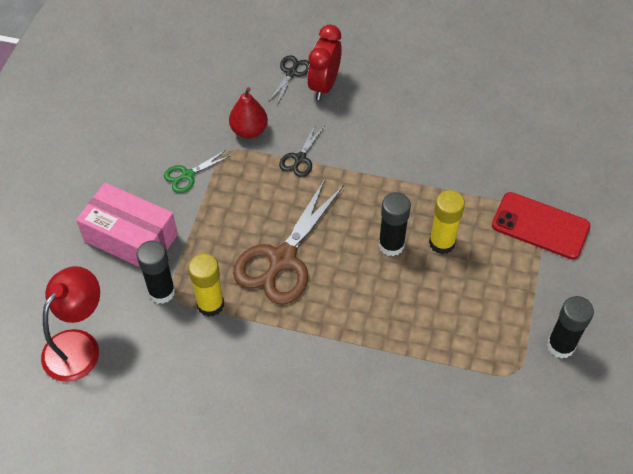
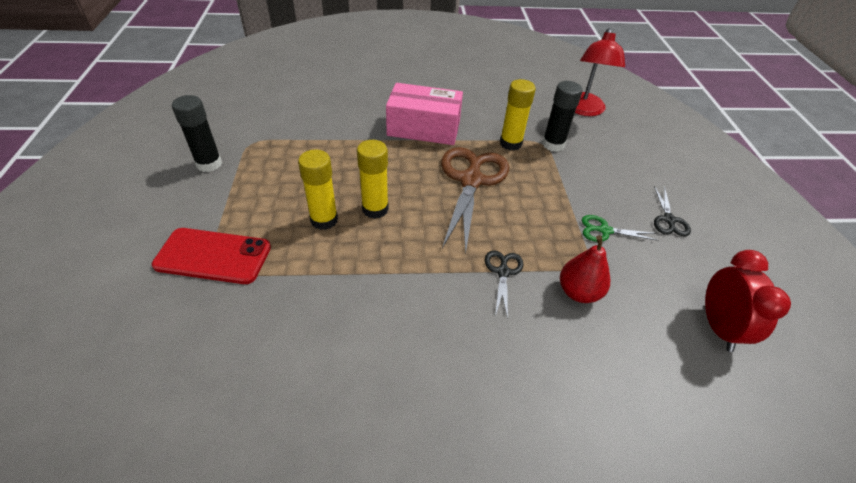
camera: 160 degrees right, 10 degrees down
pink box [76,182,178,267] -> pink box moved to [386,83,463,145]
green scissors [164,150,231,193] -> green scissors turned 120 degrees counterclockwise [582,215,659,242]
black scissors [269,55,309,105] -> black scissors moved to [654,186,691,236]
red clock [307,25,342,100] -> red clock moved to [705,250,791,352]
black glue stick [378,192,411,256] -> yellow glue stick [357,140,389,219]

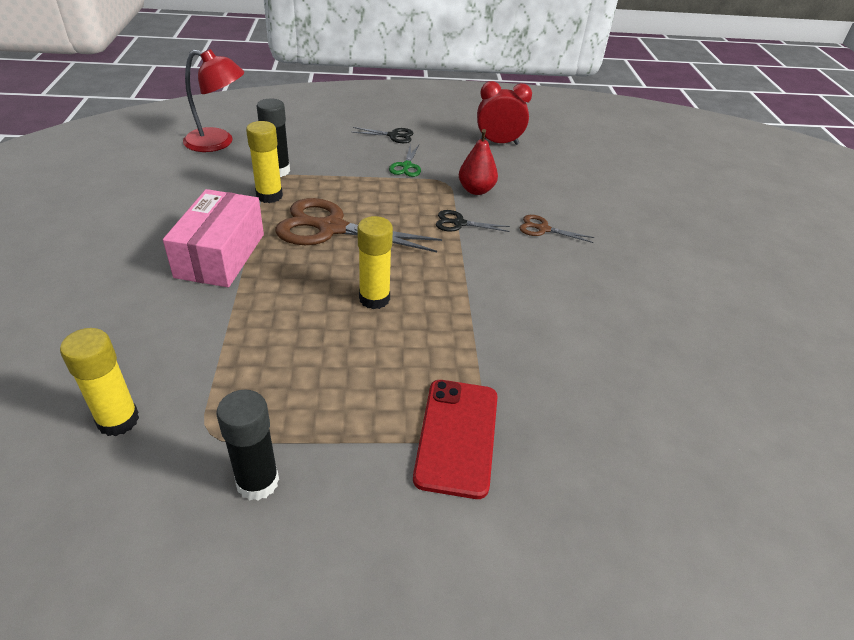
camera: 90 degrees left, 5 degrees down
yellow glue stick [298,149,338,230] -> yellow glue stick moved to [60,328,139,436]
none -> brown scissors [519,215,595,243]

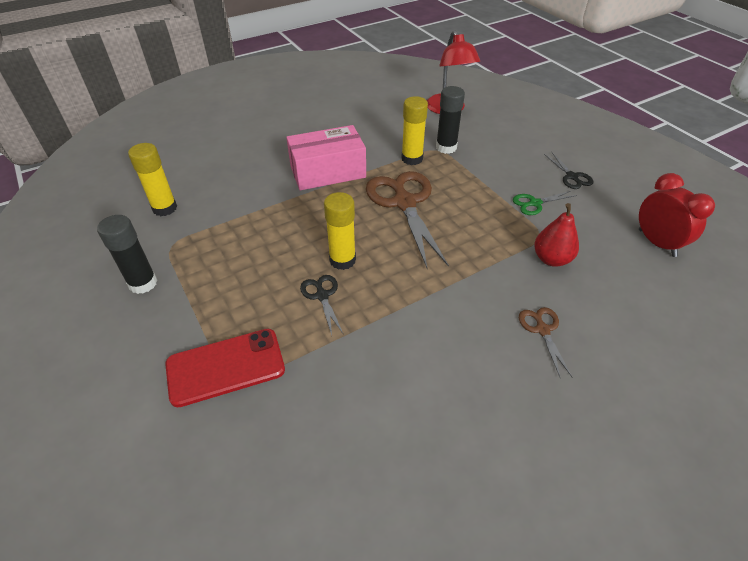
camera: 65 degrees right, 5 degrees up
black scissors [436,210,510,232] -> black scissors moved to [300,275,344,335]

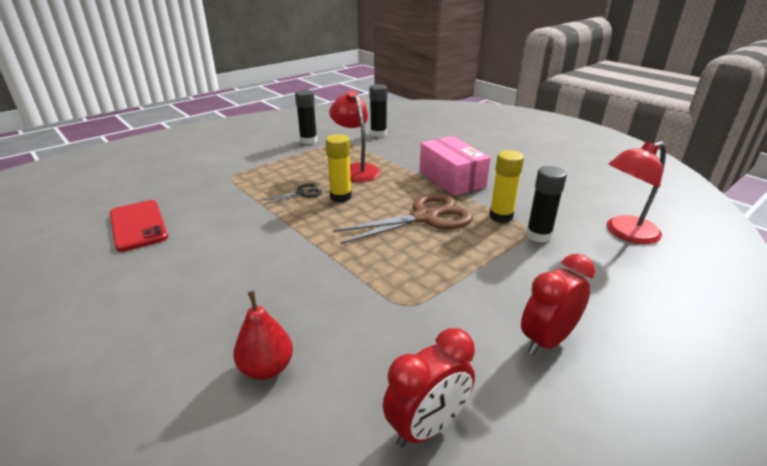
camera: 80 degrees right, 15 degrees down
yellow glue stick [128,143,177,216] -> black glue stick [369,84,387,137]
red phone [165,329,285,407] -> red phone moved to [110,200,168,252]
green scissors [513,190,577,215] -> none
brown scissors [519,307,572,379] -> none
red pear [534,203,579,267] -> red pear moved to [233,291,293,380]
black scissors [544,152,594,189] -> red clock [521,254,595,355]
none -> red lamp [329,91,381,182]

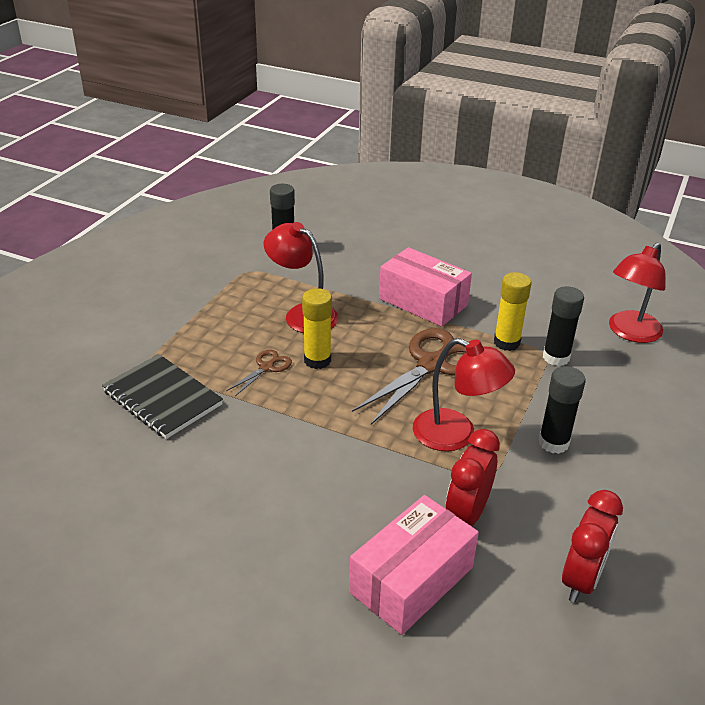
camera: 25 degrees left, 5 degrees up
red phone [110,200,168,252] -> none
red pear [233,291,293,380] -> pink box [349,495,479,635]
black scissors [261,183,322,205] -> brown scissors [226,350,292,396]
black glue stick [295,90,317,144] -> black glue stick moved to [538,366,586,454]
red clock [521,254,595,355] -> red clock moved to [445,429,500,526]
none -> black notebook [102,354,223,439]
none -> red lamp [413,338,515,451]

